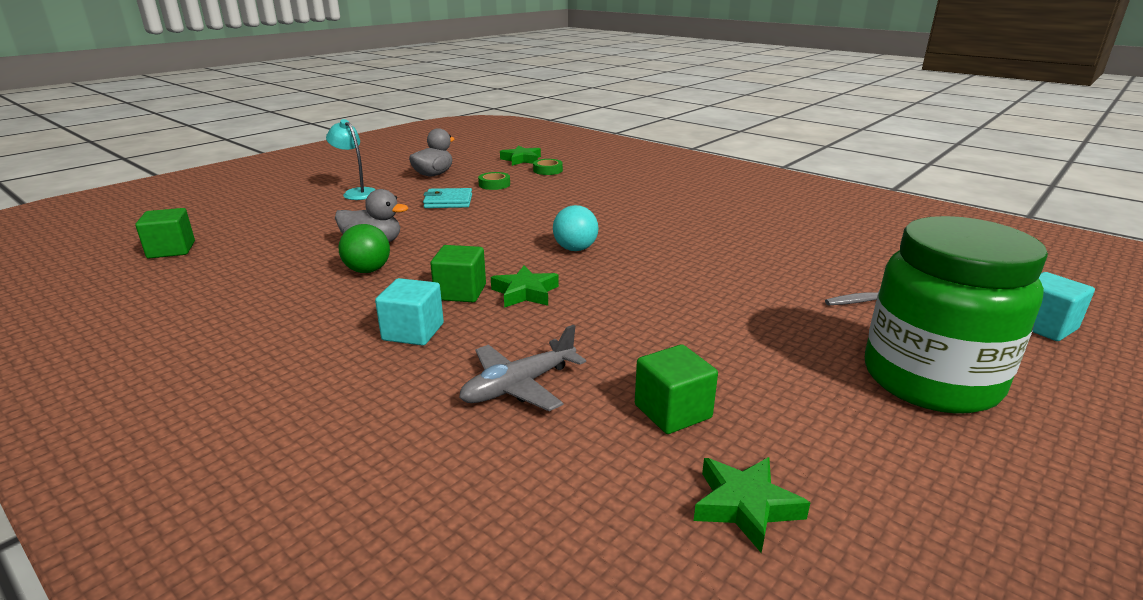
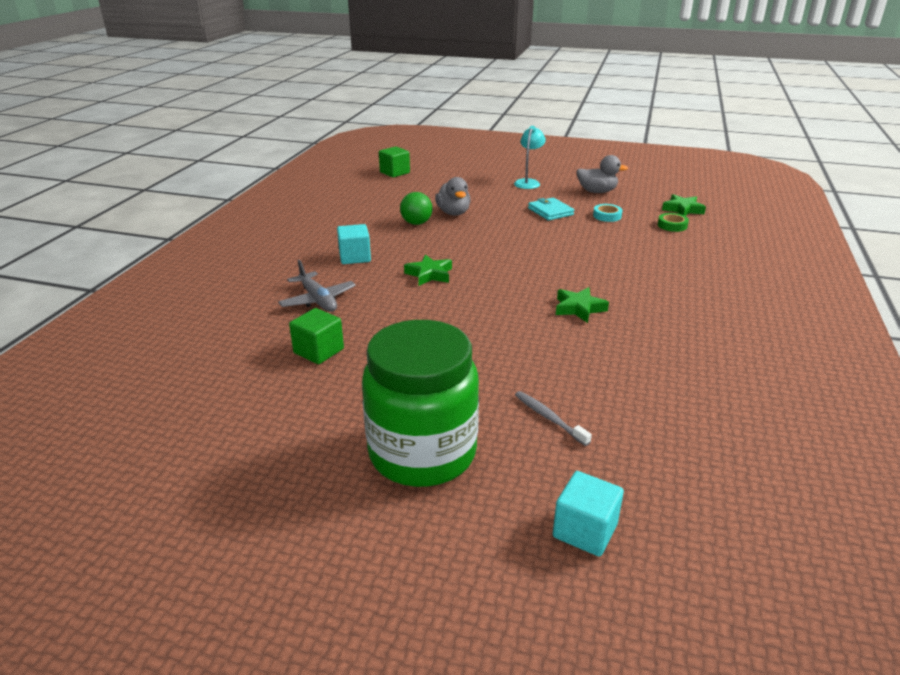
camera: 65 degrees right, 5 degrees up
green cube [430,245,486,302] -> none
grey plane [459,325,586,411] -> grey plane turned 150 degrees counterclockwise [278,260,356,312]
green tape [478,172,510,190] -> turquoise tape [593,204,623,222]
turquoise ball [553,205,598,251] -> none
green star [694,457,810,553] -> green star moved to [556,287,609,323]

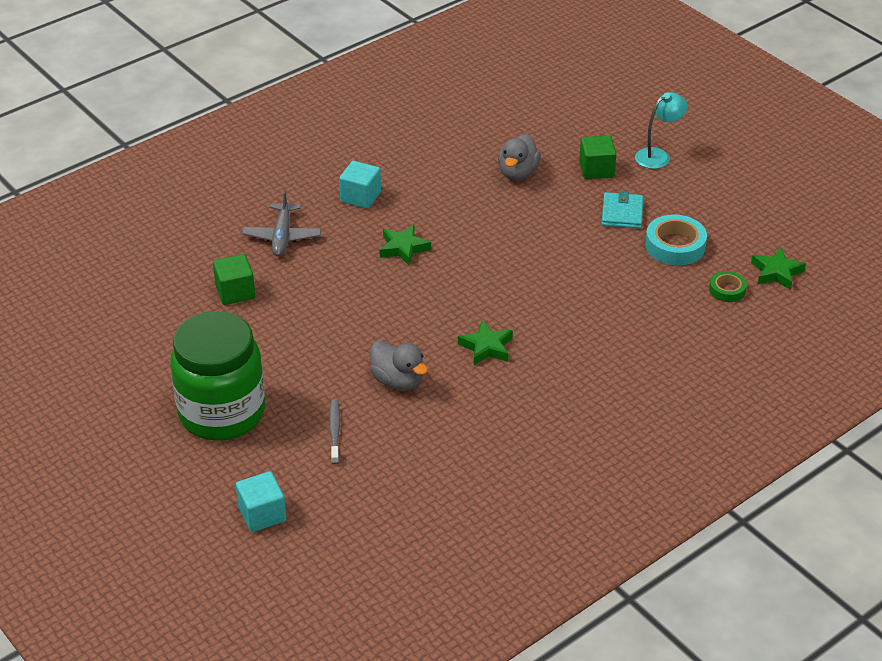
camera: 35 degrees right, 10 degrees up
green cube [379,146,410,178] -> green cube moved to [579,136,616,179]
green ball [400,192,432,225] -> none
grey duck [576,155,628,193] -> grey duck moved to [370,341,428,391]
turquoise tape [593,204,623,222] -> turquoise tape [645,214,707,265], size x1.70

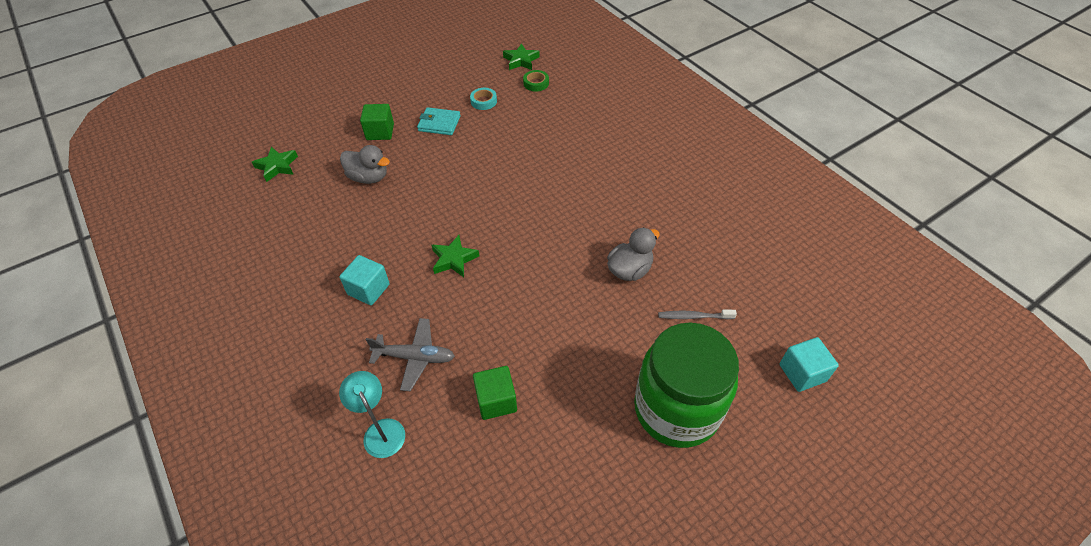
camera: 85 degrees left, 10 degrees up
green star [458,321,513,365] -> green star moved to [252,147,298,182]
turquoise lamp [635,92,688,169] -> turquoise lamp moved to [339,371,405,458]
turquoise tape [645,214,707,265] -> turquoise tape [470,88,497,110], size x0.59

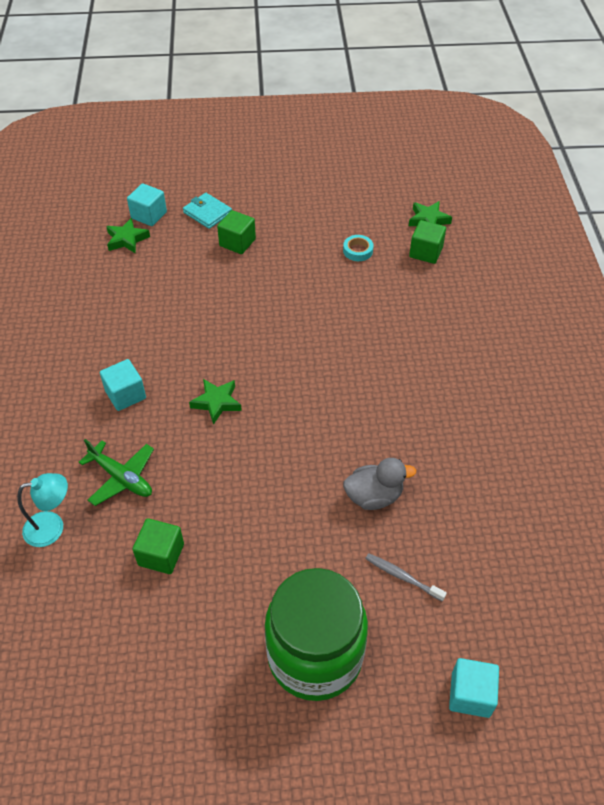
camera: 30 degrees right, 0 degrees up
turquoise lamp [339,371,405,458] -> turquoise lamp turned 75 degrees clockwise [17,473,68,547]
grey duck [340,145,390,184] -> none
grey plane [366,318,455,391] -> green plane [79,439,154,506]
turquoise wallet [417,107,461,135] -> turquoise wallet moved to [183,193,232,229]
green tape [523,70,549,91] -> green cube [409,220,446,264]
none -> turquoise cube [127,183,167,226]

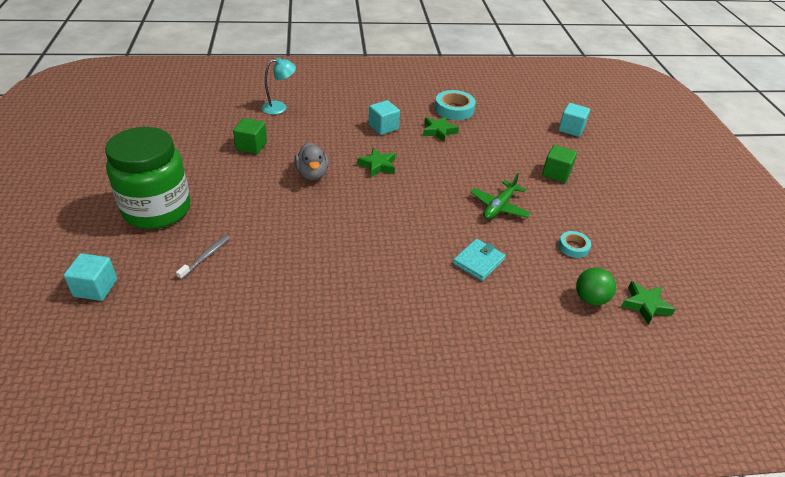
camera: 85 degrees right, 10 degrees down
turquoise lamp [17,473,68,547] -> turquoise lamp turned 90 degrees counterclockwise [261,57,296,115]
green plane [79,439,154,506] -> green plane moved to [470,173,531,219]
green star [106,218,150,254] -> green star moved to [423,116,459,142]
turquoise wallet [183,193,232,229] -> turquoise wallet moved to [453,239,506,281]
grey duck [343,458,416,510] -> grey duck moved to [294,142,329,180]
green cube [409,220,446,264] -> green ball [576,267,616,305]
none -> turquoise tape [435,90,476,120]

